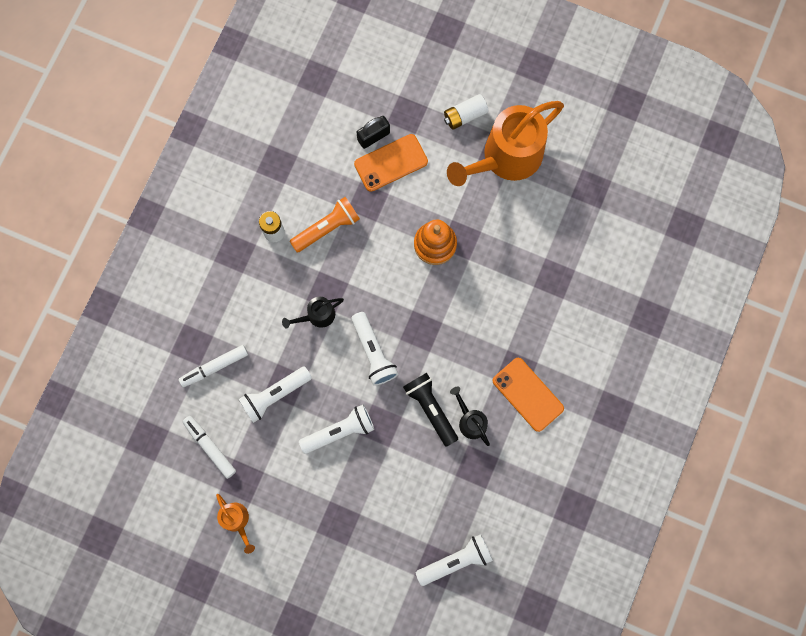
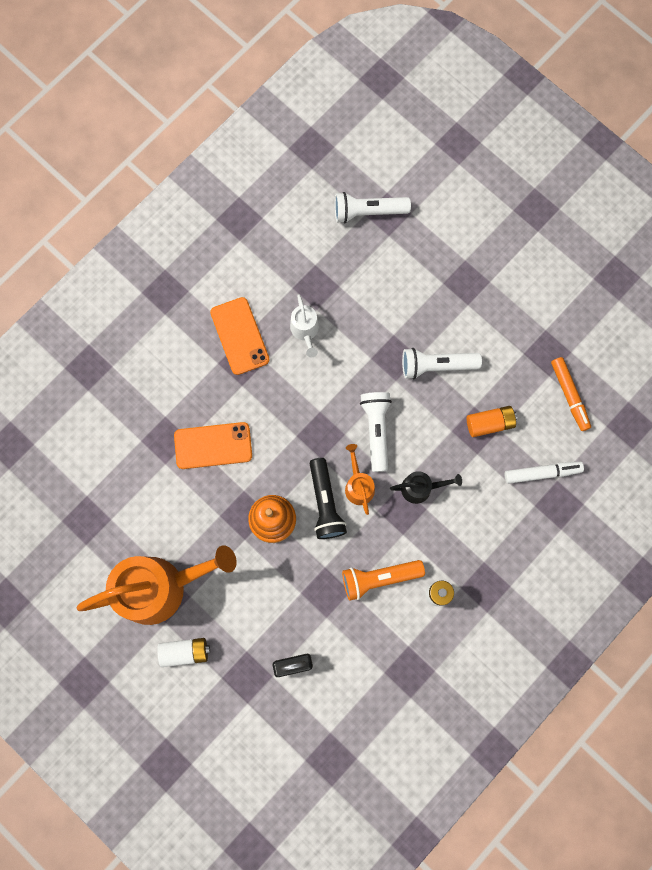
camera: 160 degrees left, 0 degrees up
white marker [182,416,236,479] -> orange marker [551,357,591,431]
orange watering can [216,494,255,554] -> orange watering can moved to [345,444,375,515]
white flashlight [238,366,312,423] -> orange battery [467,406,517,437]
orange phone [354,134,428,192] -> orange phone moved to [174,422,252,469]
black flashlight [403,373,458,447] -> black flashlight moved to [310,458,347,539]
black watering can [450,387,490,446] -> white watering can [290,294,319,357]

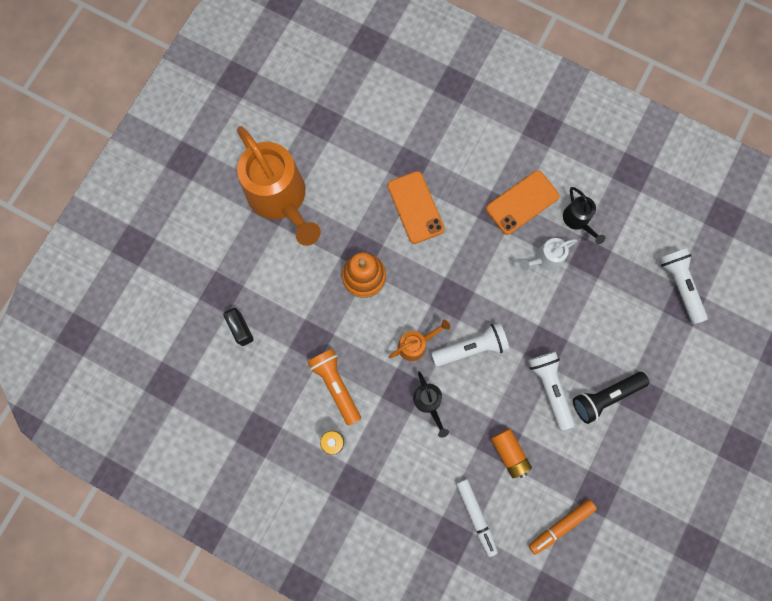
camera: 75 degrees right, 0 degrees up
white battery [157,638,210,667] -> none
black flashlight [310,458,347,539] -> black flashlight moved to [573,372,649,424]
none -> black watering can [563,187,605,244]

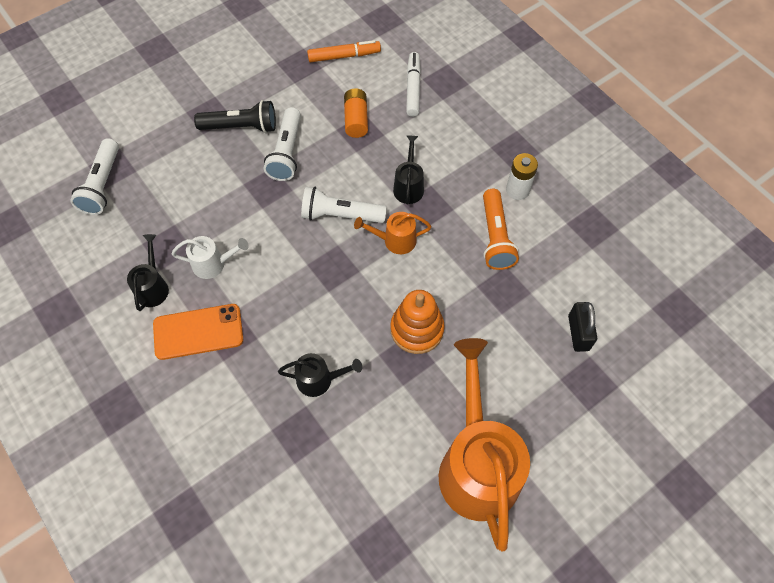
camera: 155 degrees left, 15 degrees down
orange phone [388,171,445,244] -> black watering can [278,353,362,397]

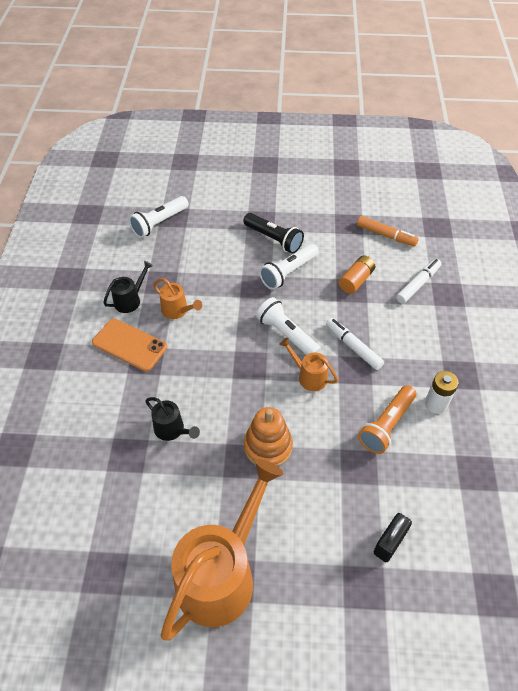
camera: 40 degrees right, 10 degrees down
white watering can [172,236,249,279] -> orange watering can [153,278,202,319]
black watering can [393,135,424,204] -> white marker [326,318,384,370]

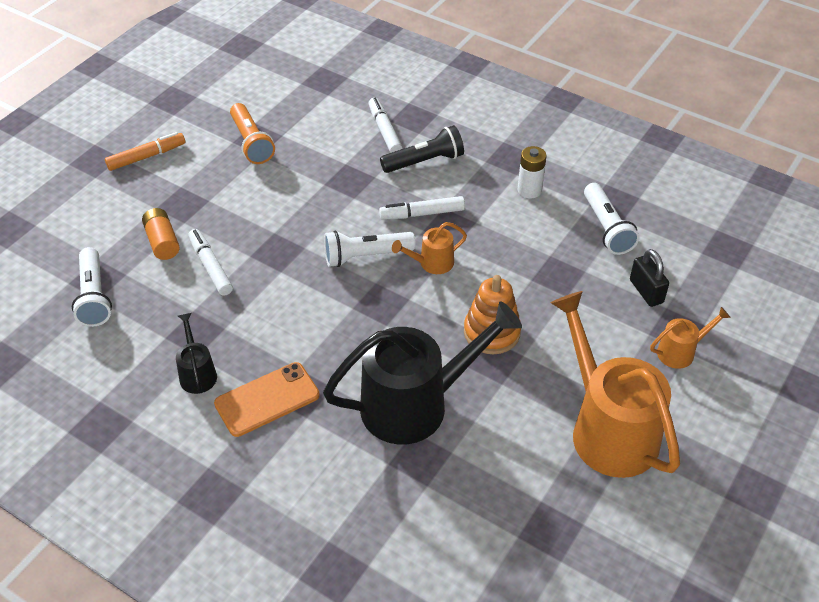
camera: 60 degrees left, 5 degrees down
black watering can [145,397,200,441] -> black watering can [323,301,522,445], size x2.22
orange watering can [153,278,202,319] -> orange watering can moved to [650,307,731,369]
black flashlight [243,213,304,254] -> black flashlight moved to [380,125,464,173]
white flashlight [259,244,319,290] -> white flashlight moved to [584,183,640,255]
orange battery [339,256,375,294] -> orange battery moved to [142,208,180,260]
orange marker [357,216,419,246] -> orange marker moved to [105,132,185,171]
orange flashlight [358,385,416,454] -> orange flashlight moved to [230,103,275,164]
none -> white marker [188,229,233,296]

